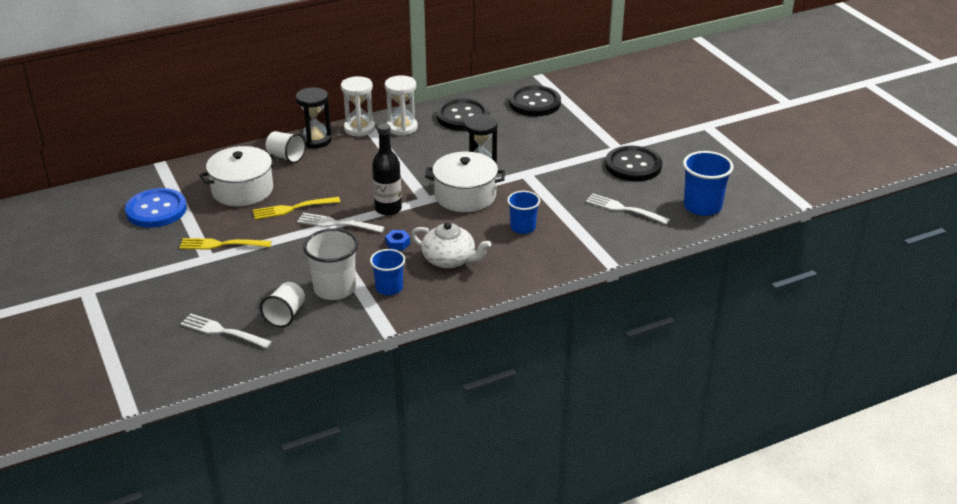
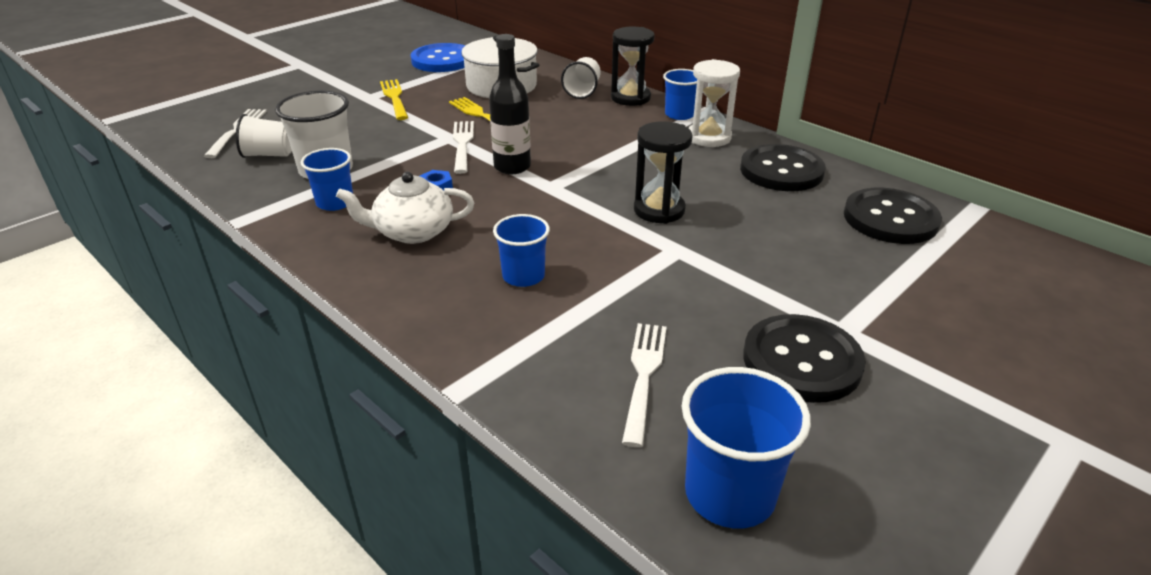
camera: 70 degrees right, 0 degrees up
white hourglass [341,76,375,137] -> blue cup [663,69,697,120]
white teapot [411,222,491,269] -> white teapot turned 75 degrees clockwise [336,172,474,244]
white pot [425,152,505,212] -> none

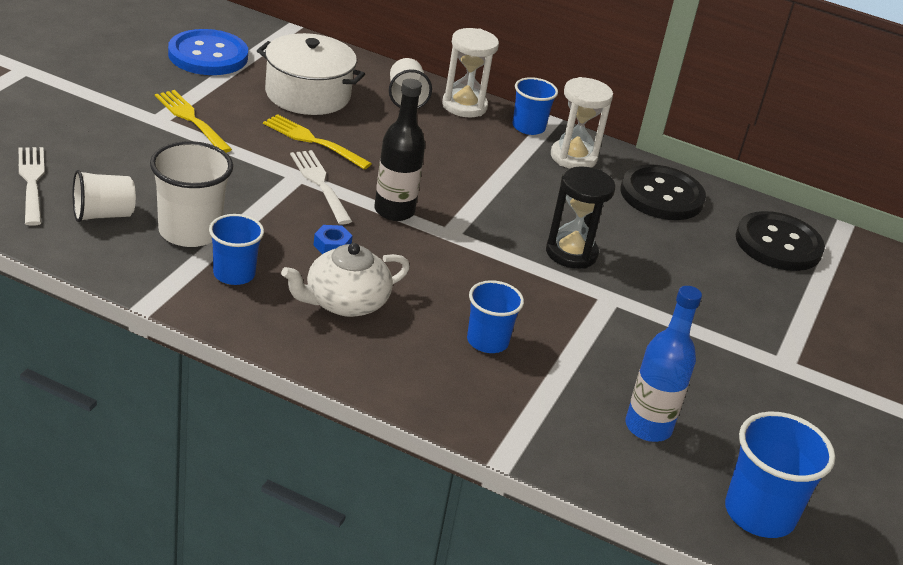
camera: 25 degrees left, 0 degrees up
black hourglass [611,26,655,106] -> white hourglass [442,28,499,117]
white fork [622,323,667,447] -> blue bottle [625,286,702,442]
black button [743,314,866,403] -> none

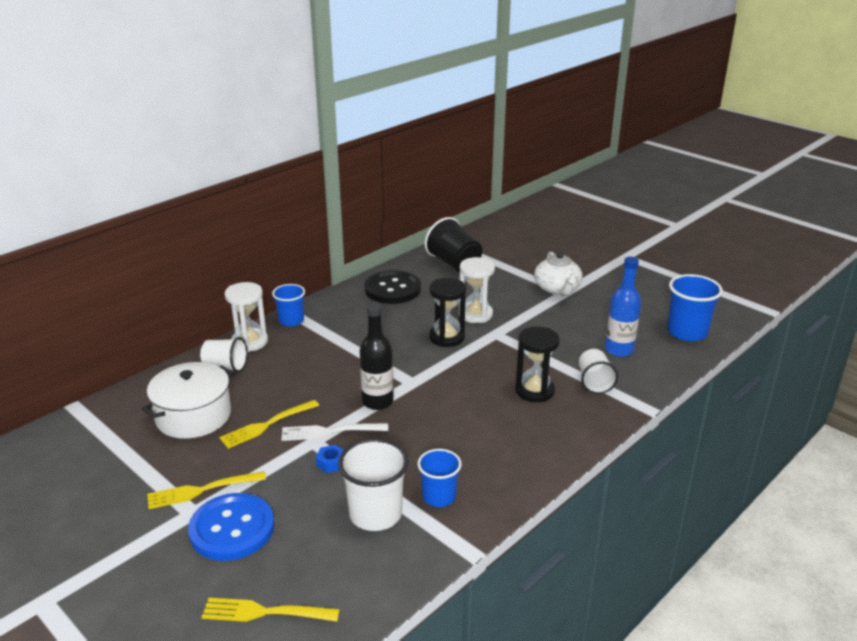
camera: 65 degrees left, 5 degrees down
white fork [19,147,45,226] -> yellow fork [202,598,340,622]
white cup [73,170,136,222] -> white cup moved to [579,349,618,394]
blue button [168,29,248,75] -> blue button moved to [188,493,274,561]
white teapot [281,243,410,317] -> white teapot moved to [534,252,582,295]
blue nut [313,225,353,254] -> blue nut moved to [316,445,344,473]
blue cup [467,280,524,353] -> black hourglass [515,327,560,402]
white hourglass [551,77,613,168] -> white hourglass moved to [459,257,495,323]
black button [736,211,825,271] -> black cup [425,217,482,272]

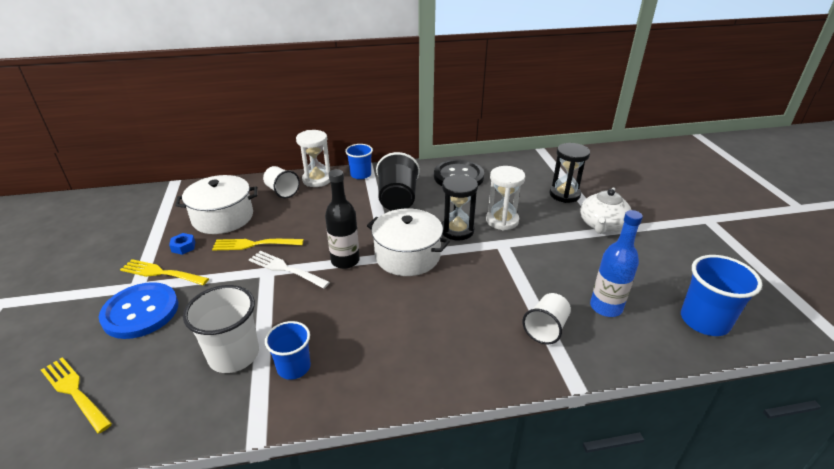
camera: 35 degrees right, 5 degrees up
blue nut [316,445,344,473] -> blue nut moved to [169,233,195,255]
black cup [425,217,482,272] -> black cup moved to [376,152,420,211]
black hourglass [515,327,560,402] -> black hourglass moved to [549,143,590,203]
none -> white pot [367,208,450,276]

